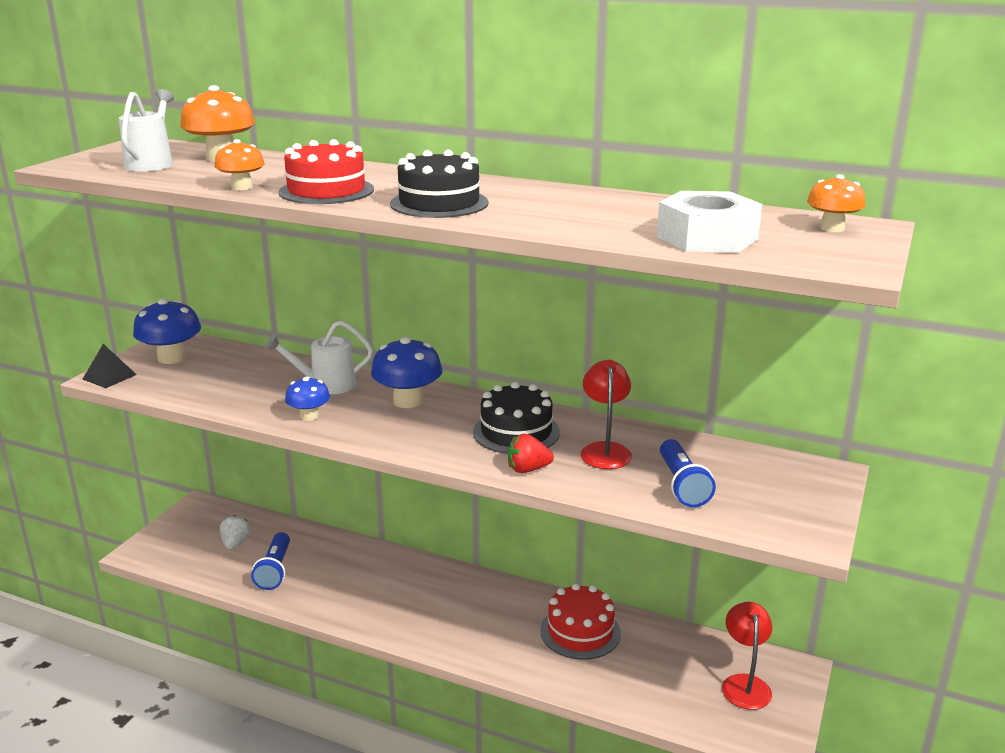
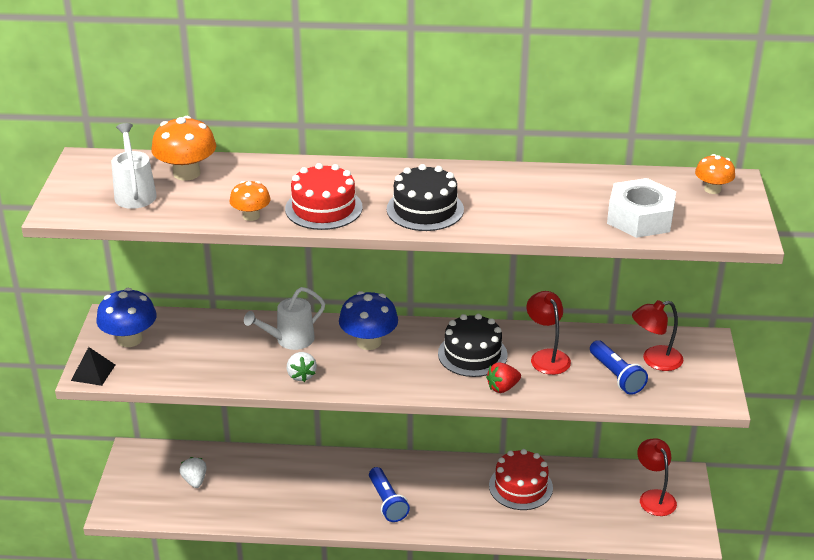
camera: 20 degrees left, 10 degrees up
blue flashlight [251,532,290,590] -> blue flashlight moved to [369,467,410,522]
blue mushroom [285,377,330,421] -> white strawberry [287,352,317,382]
none -> red lamp [632,300,683,371]

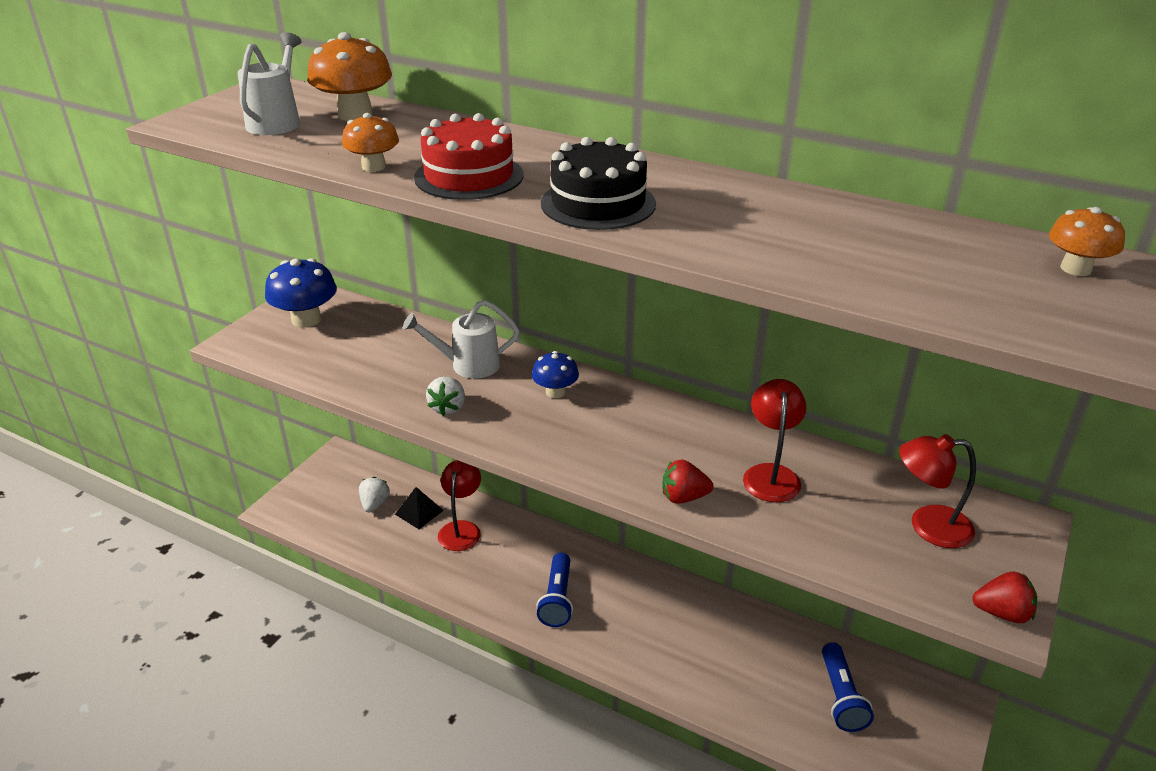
camera: 25 degrees right, 0 degrees up
black pyramid [71,347,115,386] -> black pyramid moved to [395,487,444,529]
blue mushroom [339,291,398,350] -> blue mushroom [532,351,579,398], size x0.61
black cake [438,314,508,377] -> none
red cake [489,449,553,510] -> none
blue flashlight [590,340,648,395] -> blue flashlight moved to [822,642,874,732]
white nut [607,178,676,238] -> none
red lamp [637,438,677,516] -> red lamp moved to [438,460,481,551]
none -> red strawberry [972,572,1037,623]

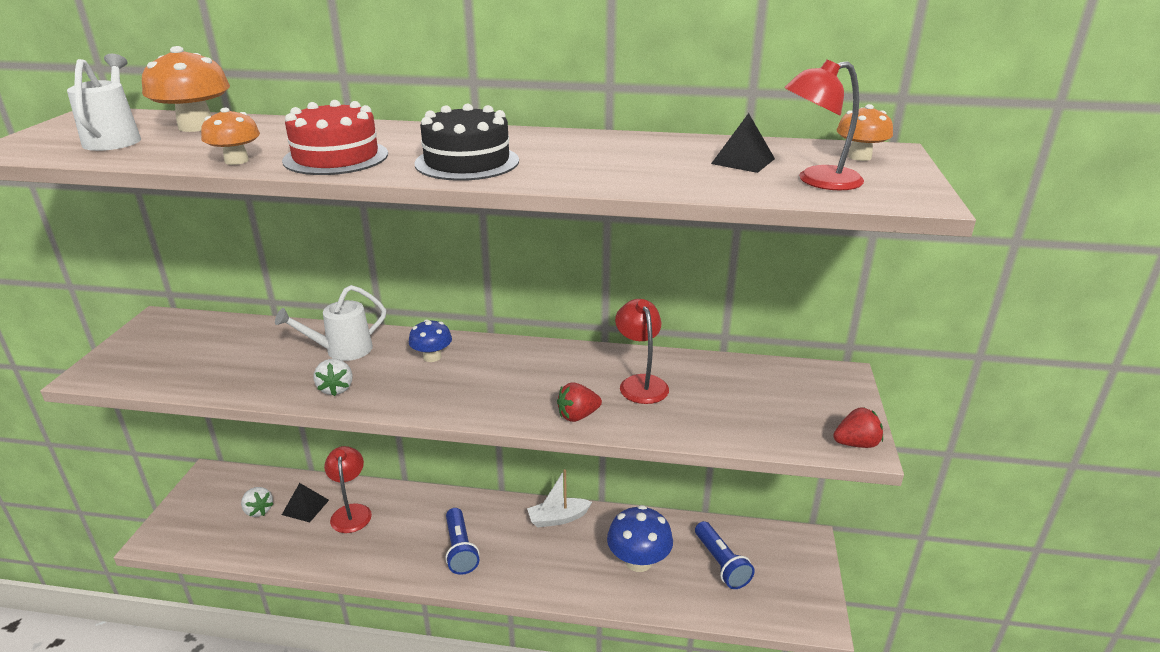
camera: 20 degrees left, 5 degrees down
blue mushroom [265,258,337,328] -> blue mushroom moved to [607,505,673,572]
white strawberry [359,477,390,513] -> white strawberry turned 150 degrees clockwise [241,487,273,517]
red lamp [899,434,976,548] -> red lamp moved to [784,59,864,190]
none -> white boat [527,469,592,528]
none -> black pyramid [711,113,775,173]

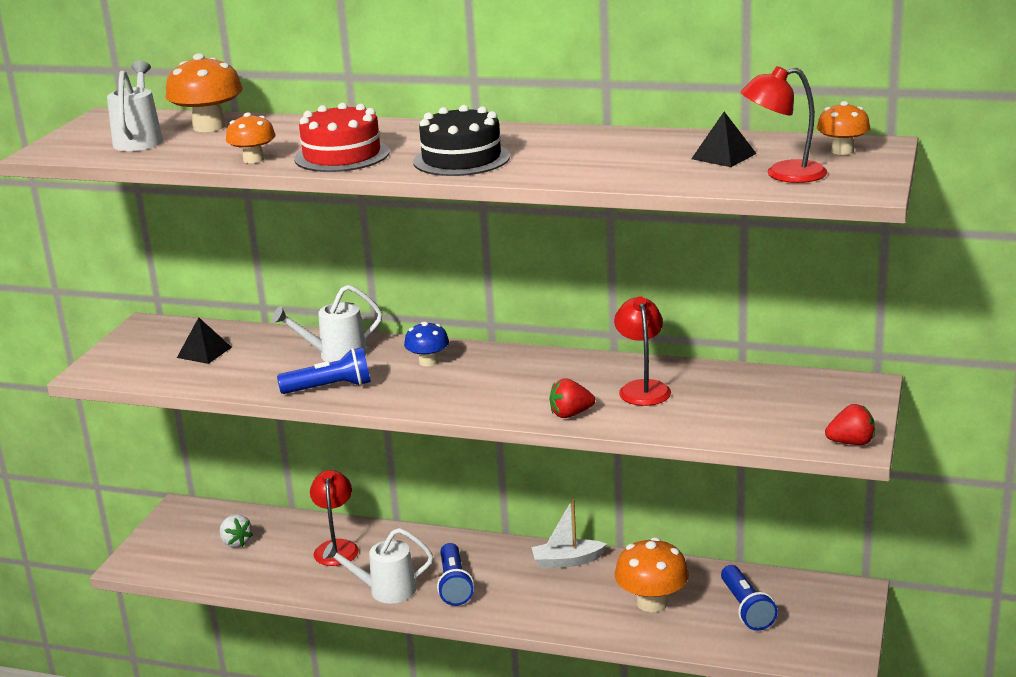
camera: 10 degrees right, 5 degrees down
black pyramid [282,483,329,522] -> black pyramid moved to [177,317,232,364]
white strawberry [314,359,353,396] -> blue flashlight [277,347,371,394]
blue mushroom [607,505,673,572] -> orange mushroom [615,537,689,612]
none -> white watering can [323,528,433,603]

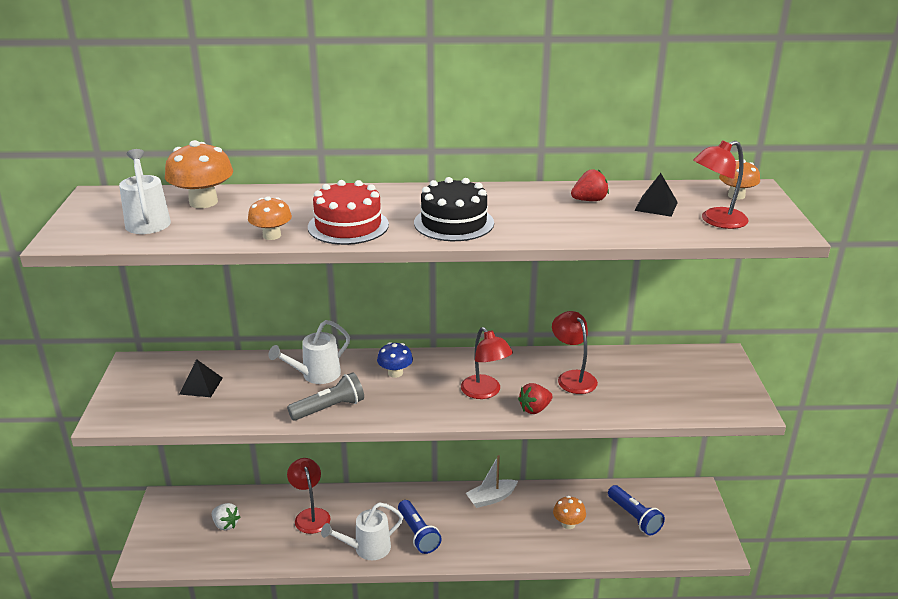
camera: 20 degrees left, 5 degrees up
blue flashlight [277,347,371,394] -> grey flashlight [287,372,364,421]
orange mushroom [615,537,689,612] -> orange mushroom [553,496,586,529], size x0.61
red strawberry [825,404,875,445] -> red strawberry moved to [571,169,609,201]
none -> red lamp [461,327,513,399]

